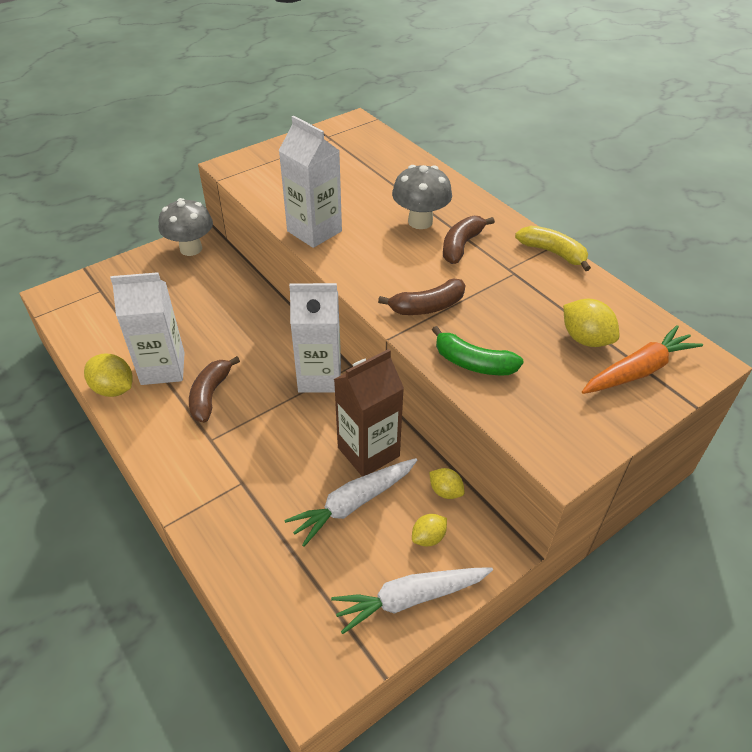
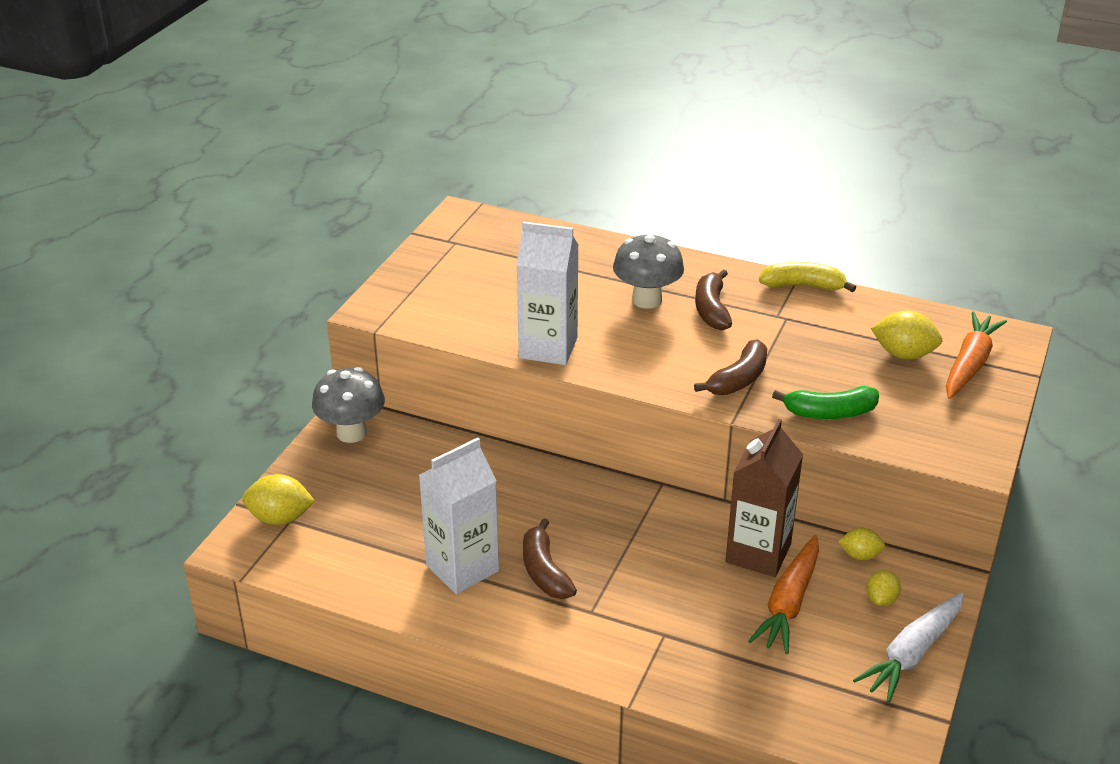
camera: 30 degrees left, 10 degrees down
yellow lemon [84,354,133,397] -> yellow lemon moved to [242,474,315,525]
white carrot [284,458,417,547] -> orange carrot [748,535,819,654]
white carton [289,283,341,393] -> none

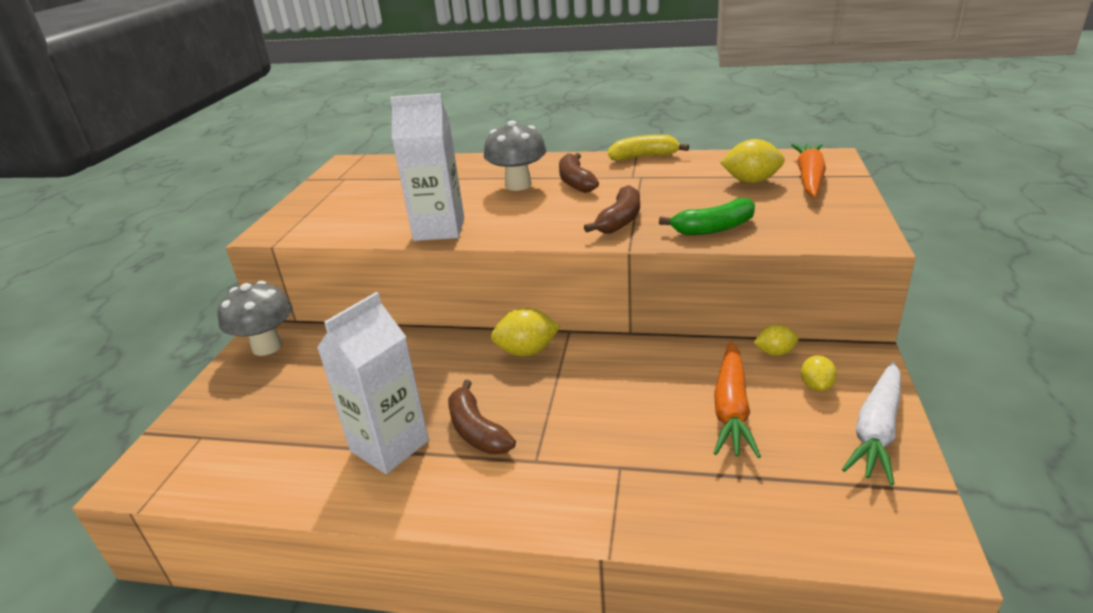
camera: 10 degrees left, 5 degrees down
yellow lemon [242,474,315,525] -> yellow lemon moved to [491,308,560,357]
brown carton [725,419,803,577] -> none

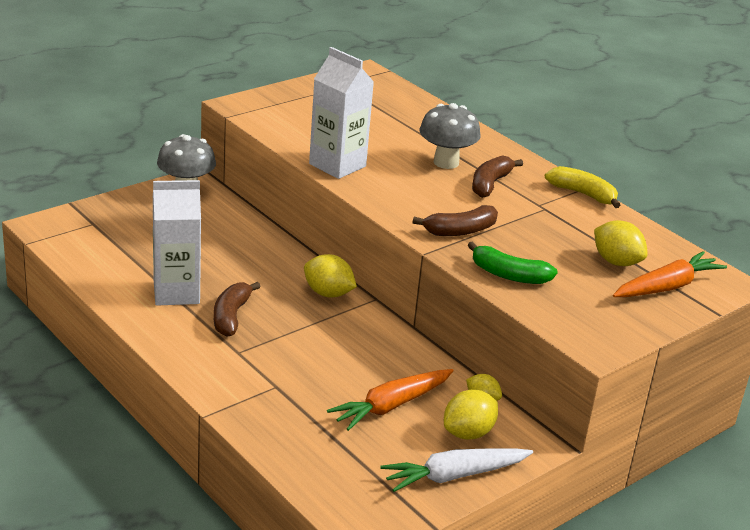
camera: 35 degrees right, 0 degrees up
yellow lemon [801,355,837,392] -> yellow lemon [444,389,498,440], size x1.62

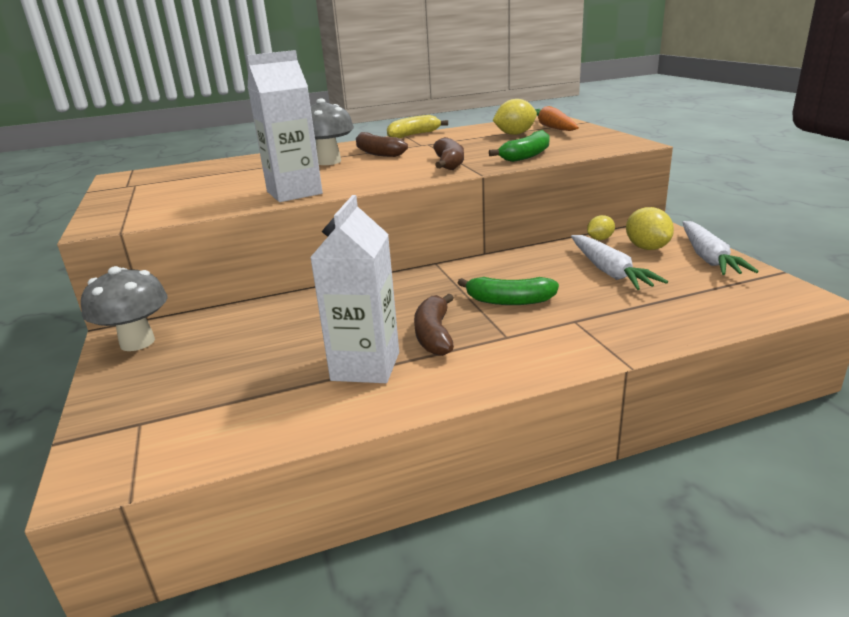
camera: 65 degrees left, 5 degrees down
brown banana [214,282,261,337] -> brown banana turned 60 degrees clockwise [414,294,454,356]
yellow lemon [304,254,357,297] -> none
orange carrot [327,369,453,431] -> white carrot [571,235,668,290]
none -> green banana [458,277,559,305]

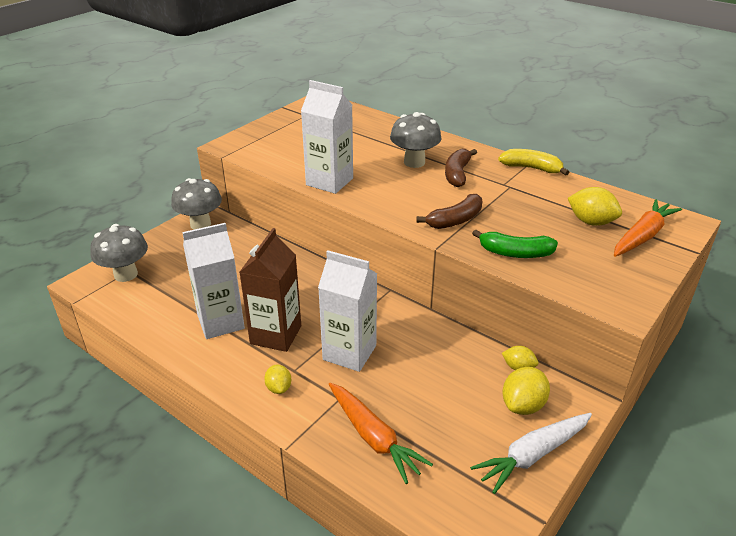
camera: 55 degrees right, 10 degrees up
brown banana [414,294,454,356] -> brown carton [239,228,301,352]
green banana [458,277,559,305] -> white carton [318,251,377,372]
white carrot [571,235,668,290] -> none
none -> grey mushroom [90,224,148,282]
none -> yellow lemon [264,364,291,394]
none -> orange carrot [328,383,433,484]

